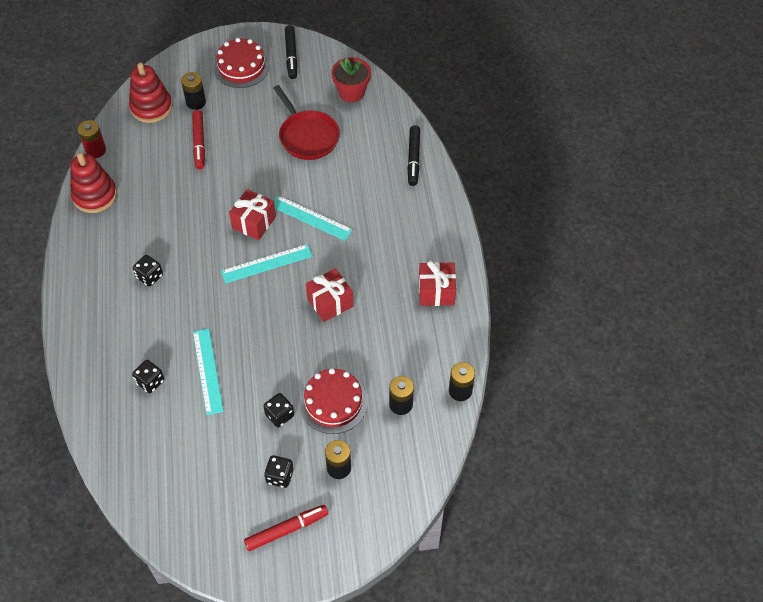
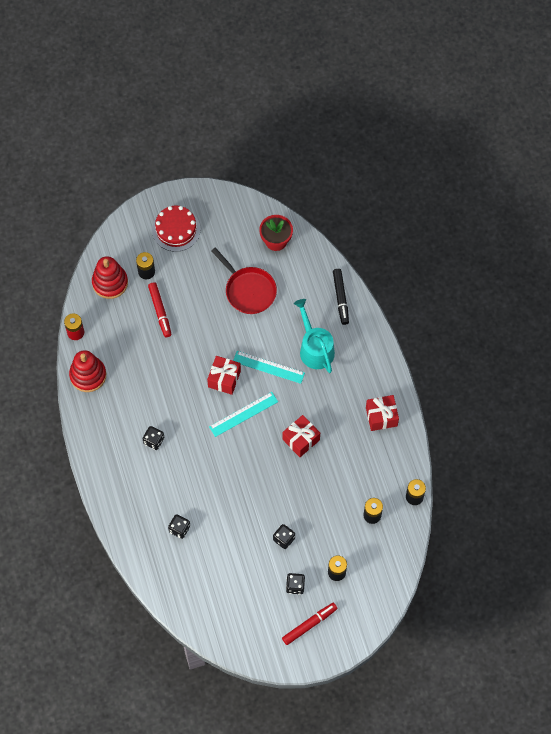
camera: 10 degrees left, 10 degrees up
turquoise ruler [193,328,224,415] -> none
black marker [285,25,298,79] -> none
red cake [300,368,368,434] -> none
none -> turquoise watering can [294,299,335,373]

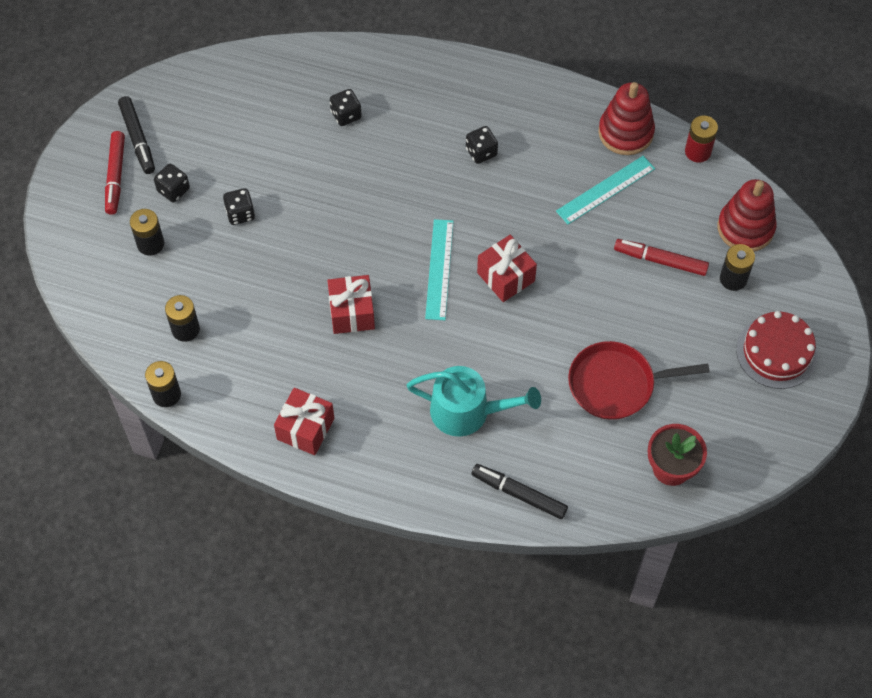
camera: 125 degrees right, 5 degrees down
turquoise ruler [233,351,305,384] -> turquoise ruler moved to [556,156,655,224]
none -> black marker [118,96,155,174]

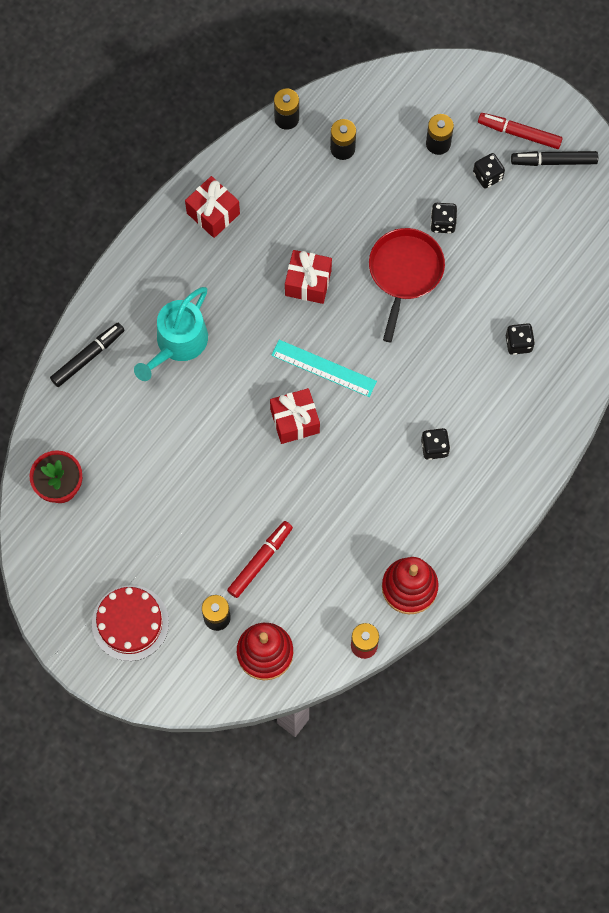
camera: 110 degrees right, 10 degrees up
turquoise ruler [556,156,655,224] -> none
red pan [568,341,710,420] -> red pan moved to [369,228,445,342]

